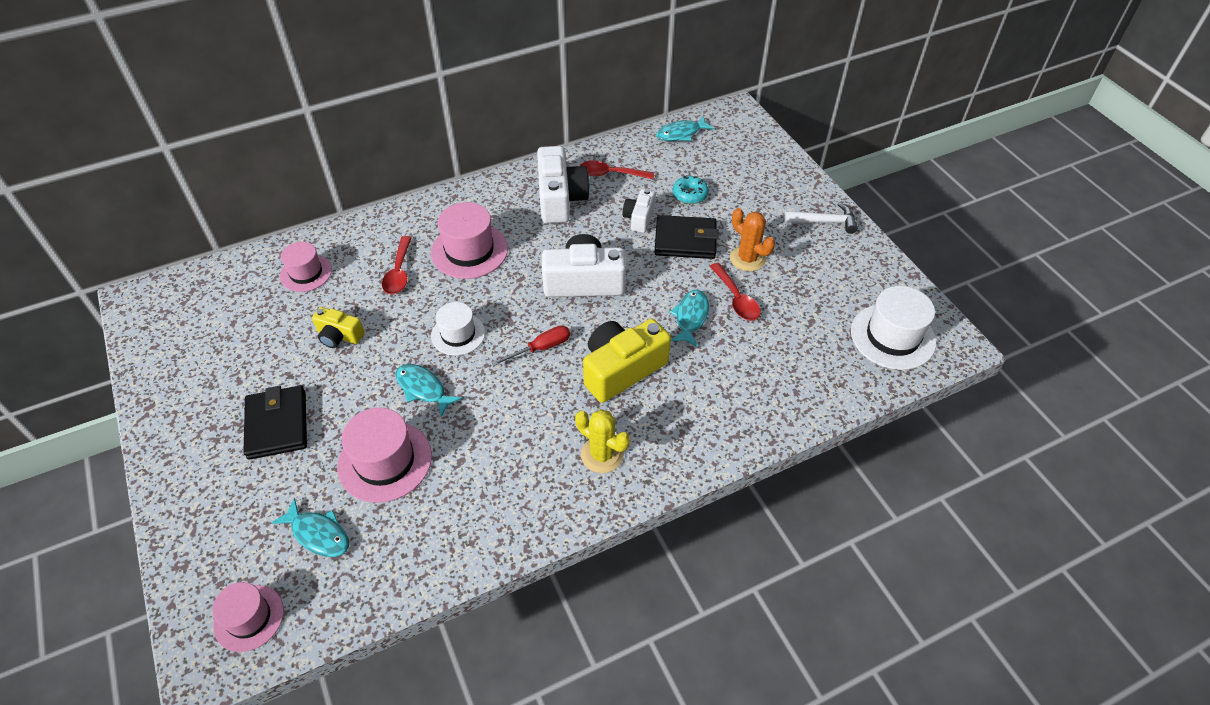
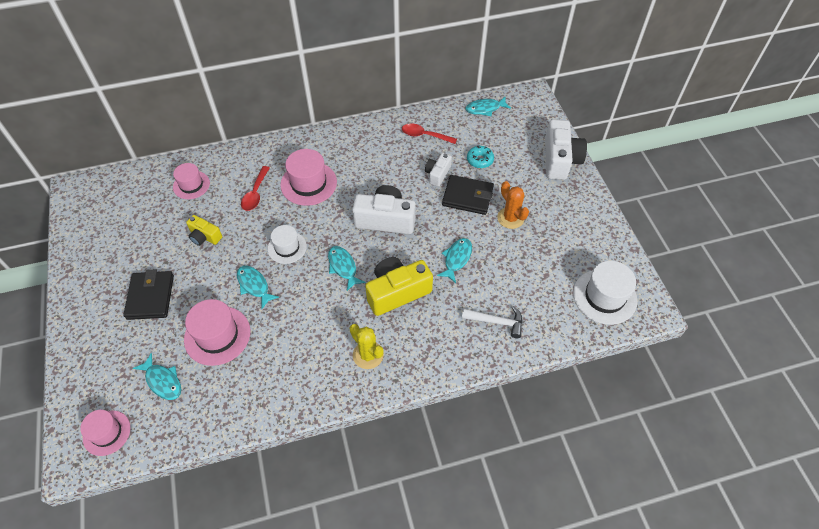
camera: 10 degrees right, 5 degrees up
red screwdriver [491,326,570,366] -> turquoise fish [328,246,366,291]
white camera [537,146,590,223] -> white camera moved to [545,119,587,180]
red spoon [710,263,761,321] -> none
white hammer [784,202,858,234] -> white hammer moved to [462,306,523,338]

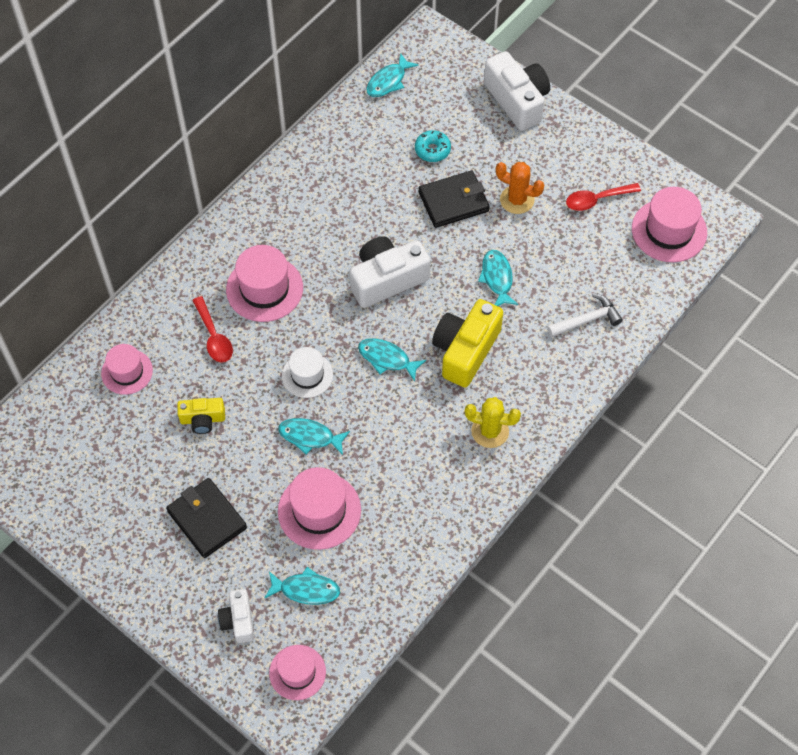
camera: 35 degrees left, 5 degrees up
red spoon [402,123,457,144] -> red spoon moved to [566,183,641,211]
white camera [425,153,452,187] -> white camera moved to [218,589,254,643]
white hat [573,261,637,325] -> pink hat [632,187,707,262]

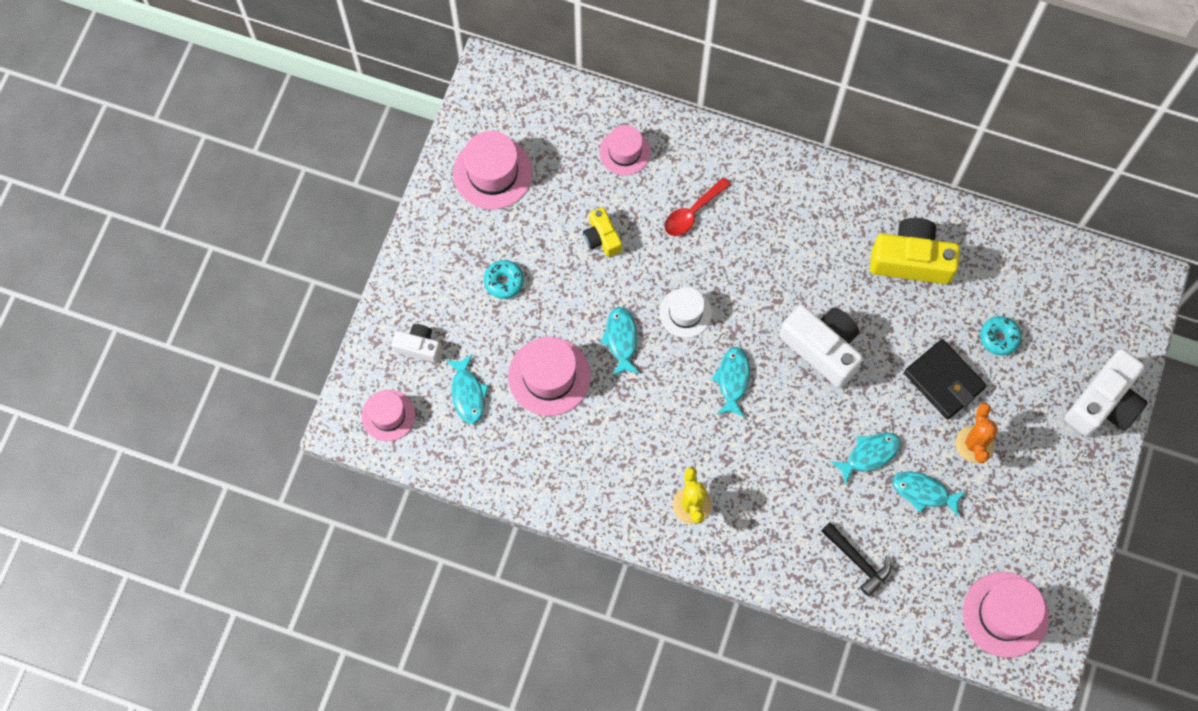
camera: 70 degrees right, 10 degrees up
black wallet [166,478,247,558] -> turquoise donut [484,260,524,299]
white camera [218,589,254,643] -> white camera turned 45 degrees clockwise [391,324,441,363]
pink hat [226,245,303,322] -> pink hat moved to [453,131,533,209]
turquoise fish [366,53,418,97] -> turquoise fish moved to [892,471,966,517]
yellow camera [432,299,503,388] -> yellow camera moved to [870,218,960,284]
white hammer [547,293,623,337] -> black hammer [821,522,891,596]
red spoon [566,183,641,211] -> none

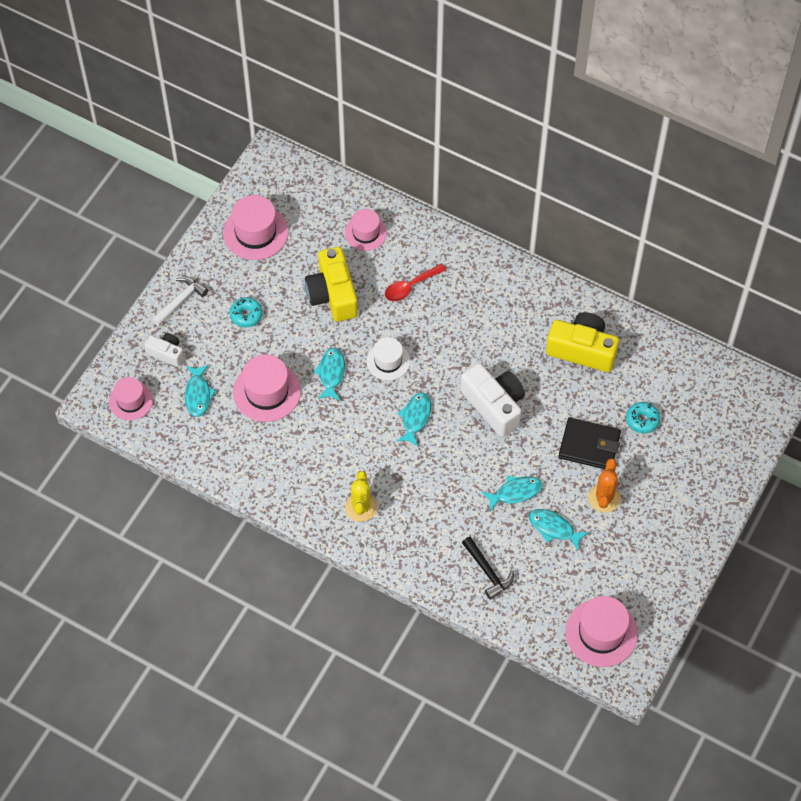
camera: 10 degrees right, 10 degrees down
yellow camera [583,207,622,257] -> yellow camera [305,247,358,322], size x1.81
black wallet [904,339,986,420] -> black wallet turned 45 degrees counterclockwise [559,418,621,469]
white camera [1065,349,1148,436] -> none
none -> white hammer [152,277,208,326]

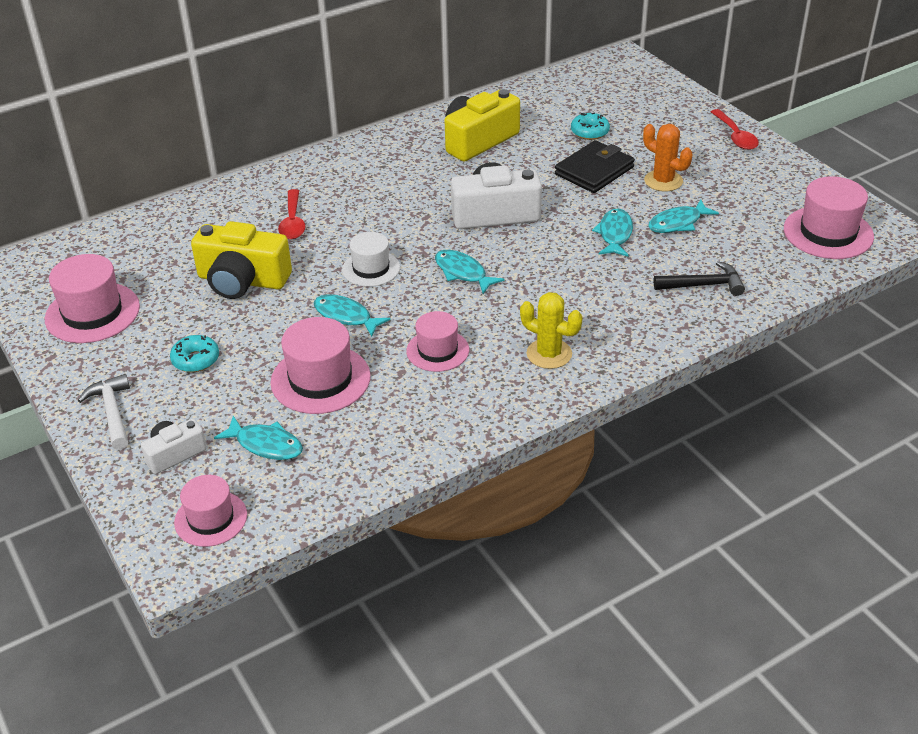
camera: 60 degrees left, 20 degrees down
pink hat [345,209,387,251] -> pink hat moved to [406,311,469,372]
none -> red spoon [711,109,759,150]

